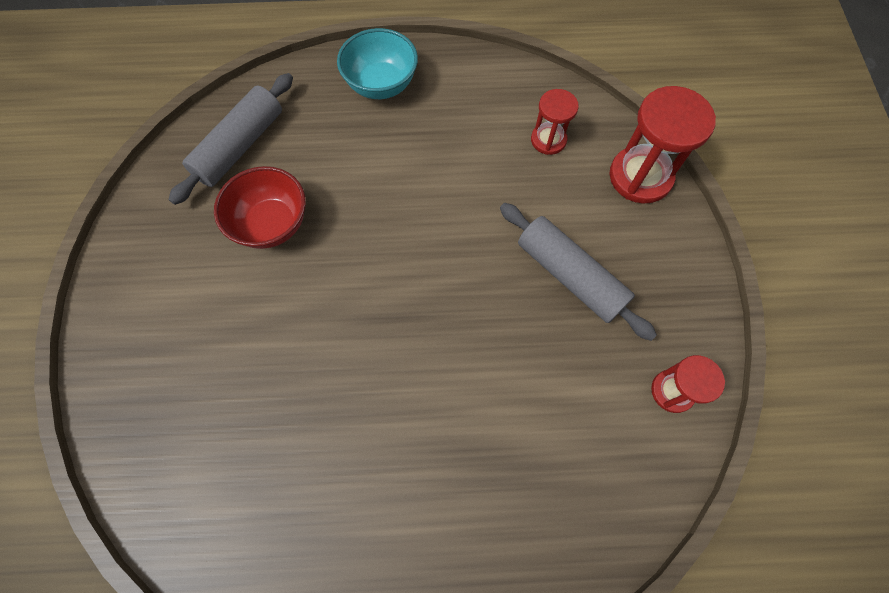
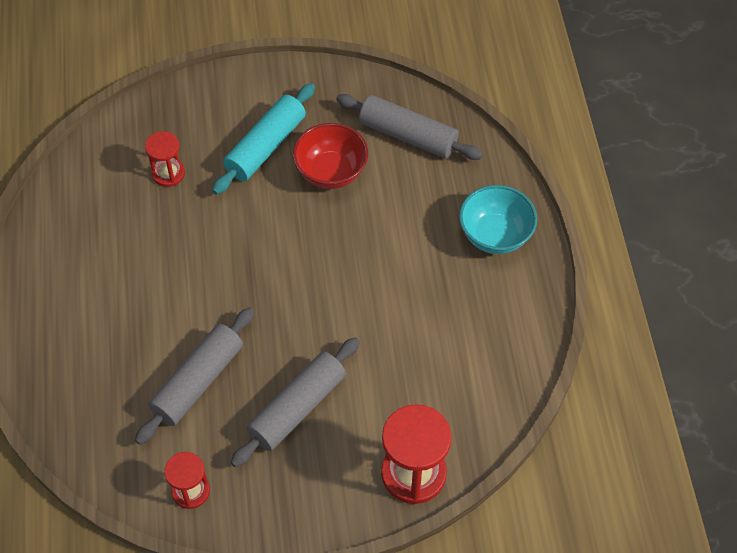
camera: 85 degrees right, 10 degrees down
red hourglass [531,89,579,155] -> red hourglass moved to [145,131,185,187]
none -> grey rolling pin [135,307,254,445]
none -> turquoise rolling pin [212,83,315,195]

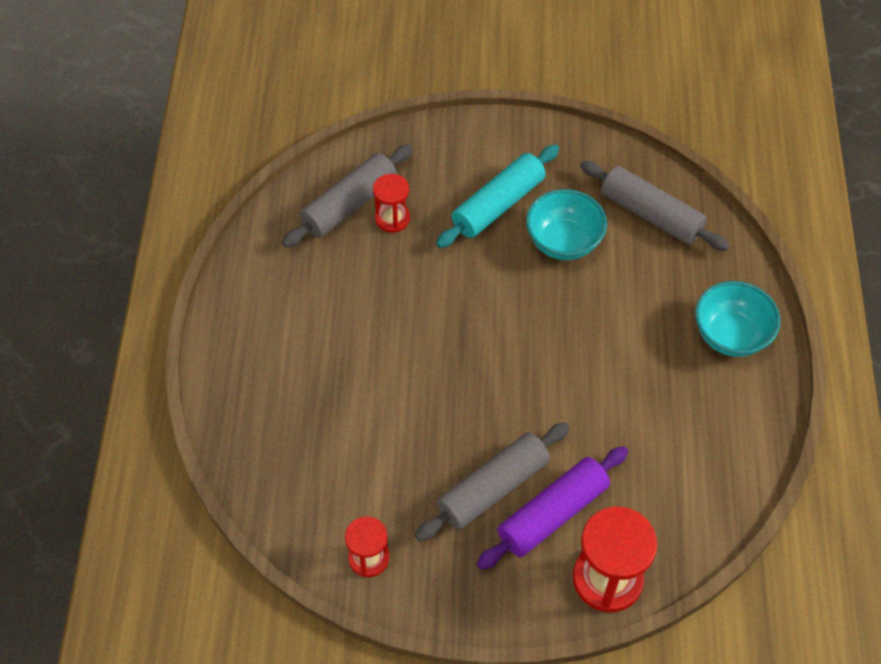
camera: 10 degrees right, 0 degrees up
grey rolling pin [135,307,254,445] -> grey rolling pin moved to [282,144,413,248]
red bowl [293,123,368,189] -> turquoise bowl [526,189,607,260]
none -> purple rolling pin [477,446,628,570]

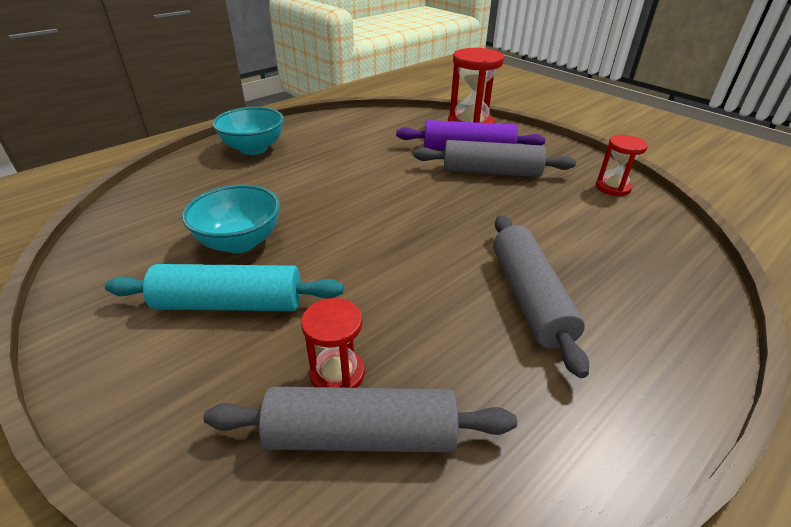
camera: 135 degrees left, 20 degrees down
grey rolling pin [580,160,730,251] -> grey rolling pin moved to [493,215,589,378]

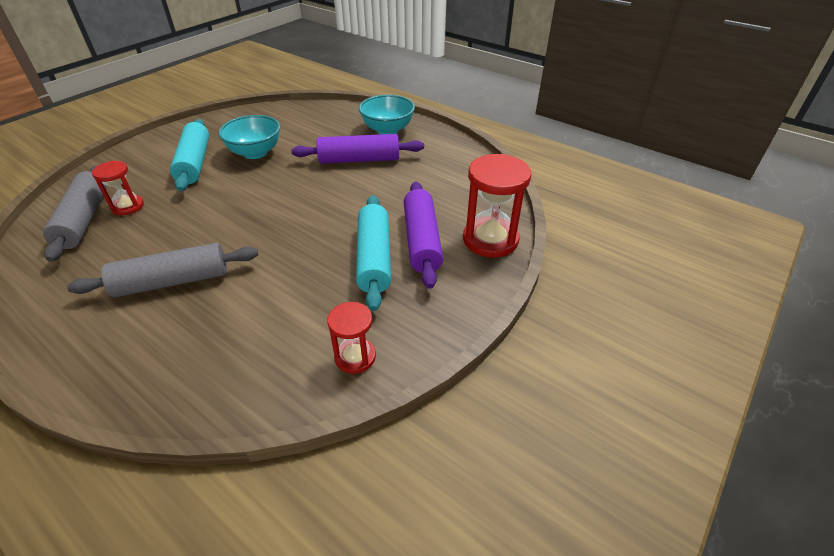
camera: 80 degrees right, 5 degrees up
grey rolling pin [414,140,576,177] -> turquoise rolling pin [356,195,391,311]
none -> purple rolling pin [291,134,424,164]

